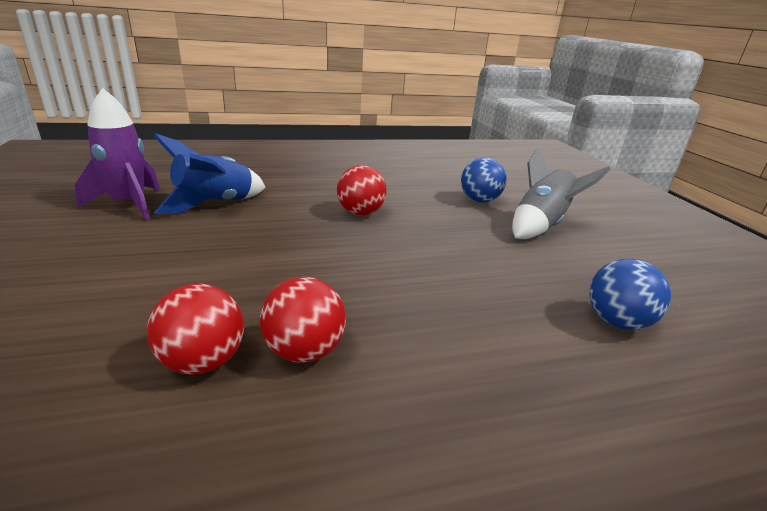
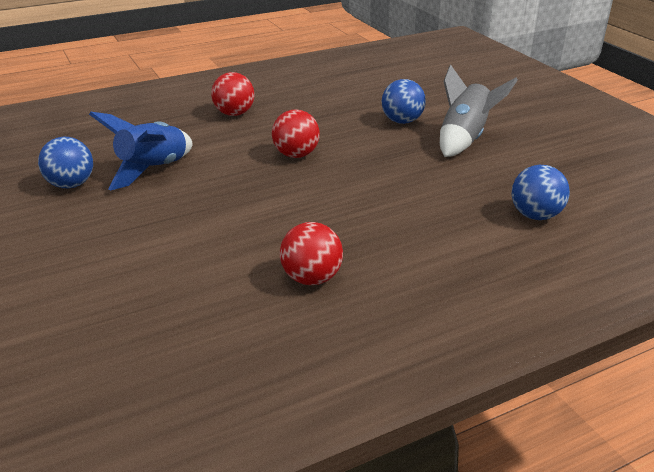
camera: 10 degrees left, 5 degrees up
purple rocket [75,88,160,220] -> blue ball [38,137,93,188]
red ball [147,284,244,375] -> red ball moved to [211,72,254,116]

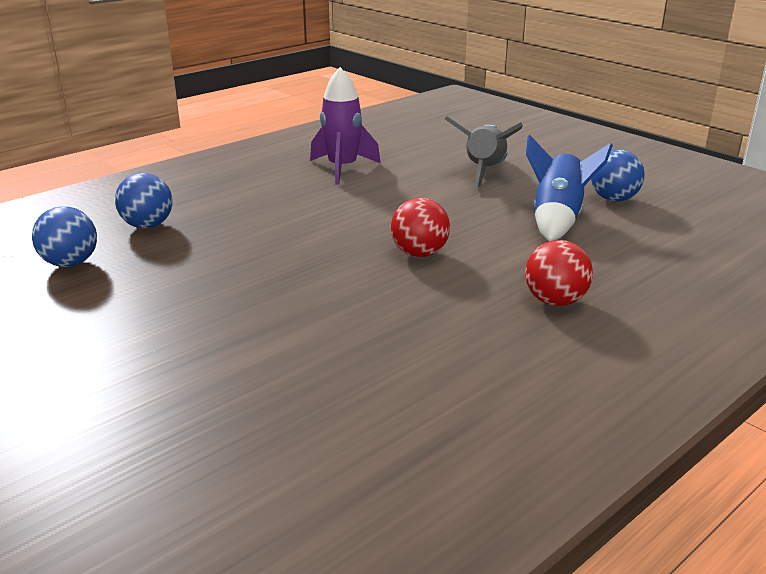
camera: 165 degrees right, 5 degrees down
red ball [280,222,343,285] -> purple rocket [310,67,381,185]
blue ball [382,79,426,124] -> blue ball moved to [32,206,97,267]
grey rocket [440,65,518,157] -> grey rocket moved to [445,116,523,188]

